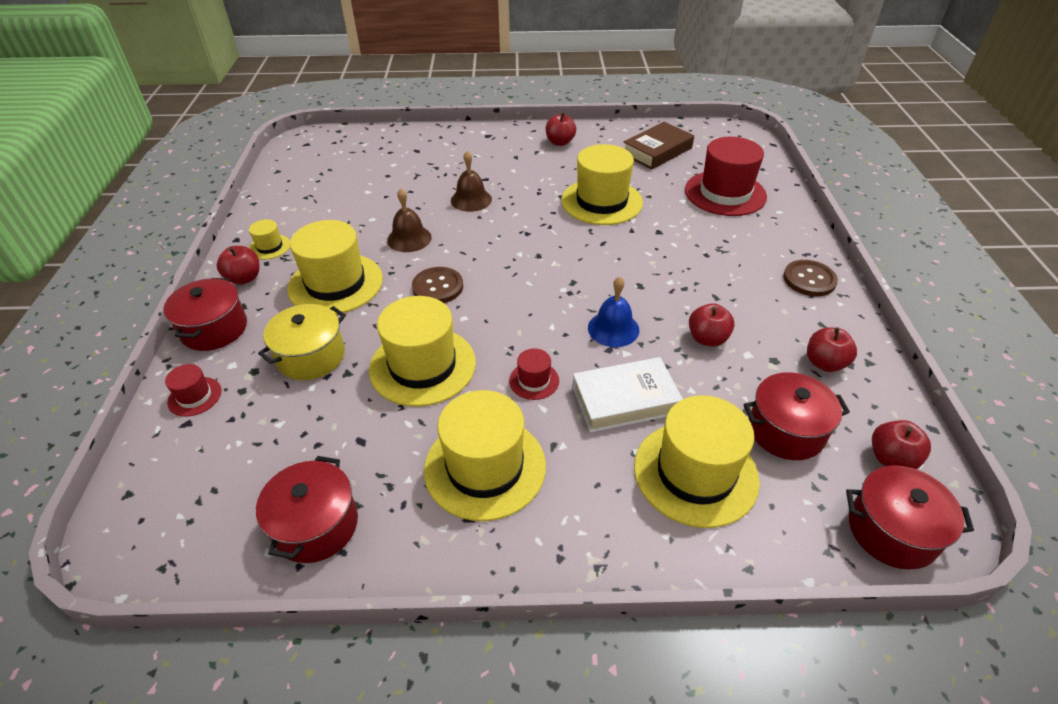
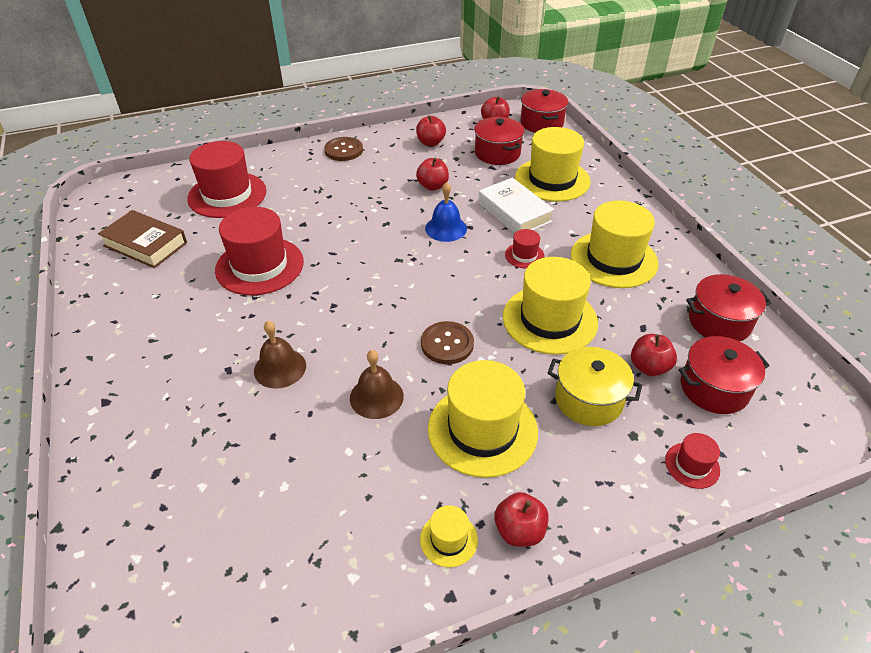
camera: 110 degrees left, 0 degrees up
red pot [163,278,247,351] -> red pot moved to [679,336,770,414]
red apple [546,112,576,146] -> red apple moved to [631,334,677,376]
yellow hat [561,144,643,225] -> red hat [215,207,304,295]

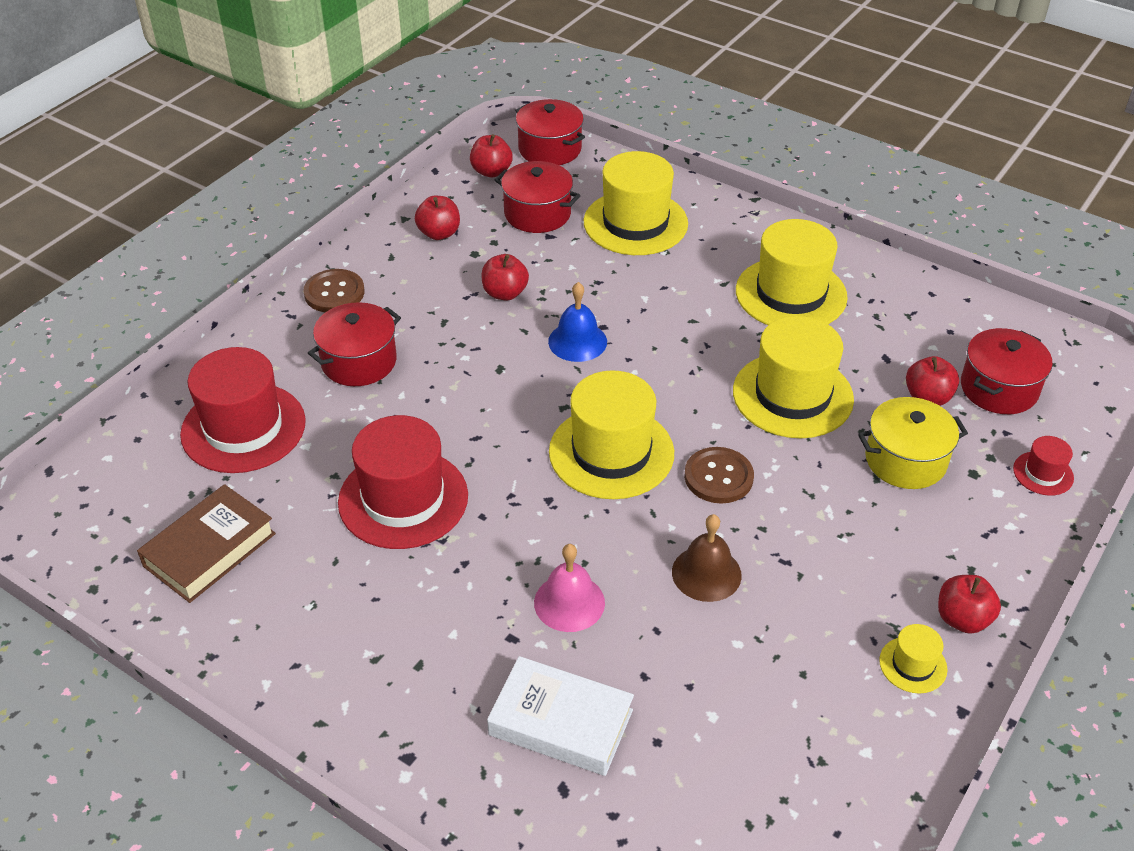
camera: 35 degrees left, 0 degrees up
brown book [98,210,187,268] -> brown book turned 45 degrees counterclockwise [137,484,276,603]
brown bell [254,321,306,389] -> pink bell [534,544,605,632]
yellow hat [428,360,538,478] -> yellow hat moved to [549,370,674,499]
white book [478,178,554,233] -> white book moved to [487,656,634,776]
red hat [505,229,545,269] -> none
red pot [686,274,771,341] -> red pot moved to [308,302,401,386]

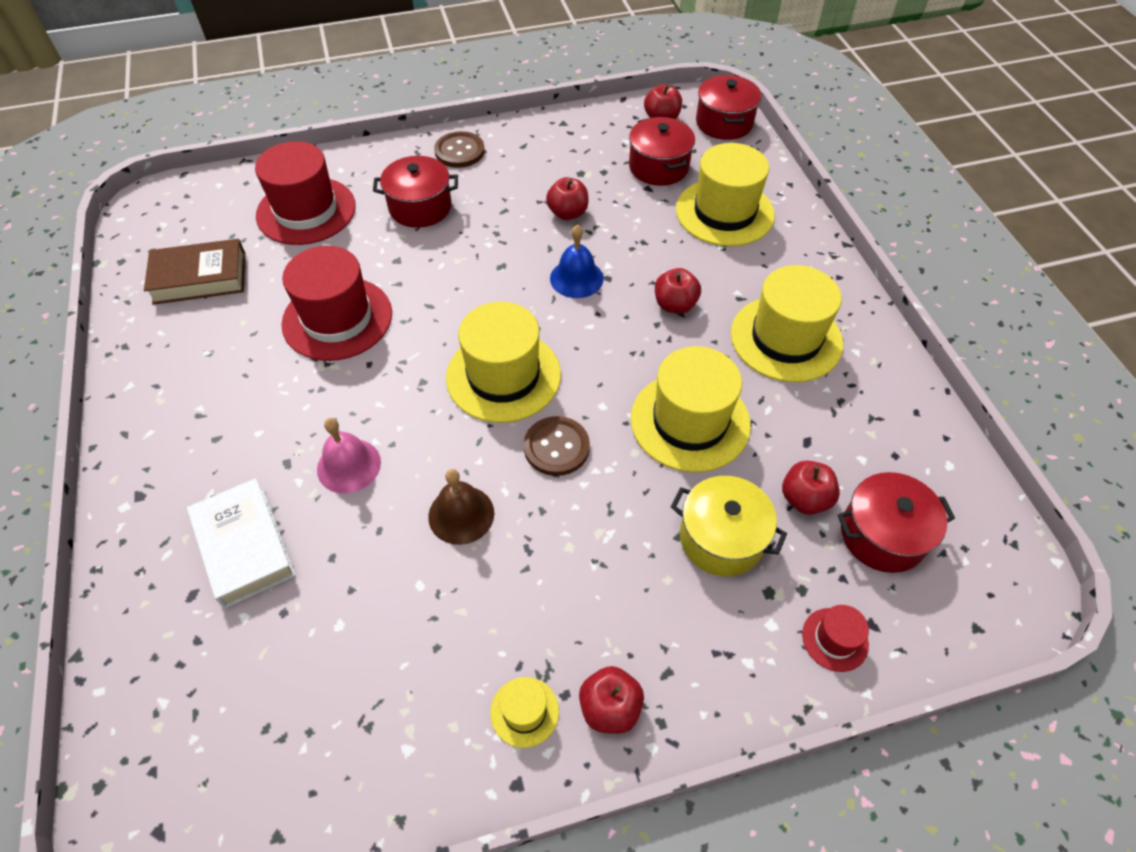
camera: 40 degrees right, 10 degrees up
red apple [415,196,460,240] -> red apple moved to [655,268,701,314]

